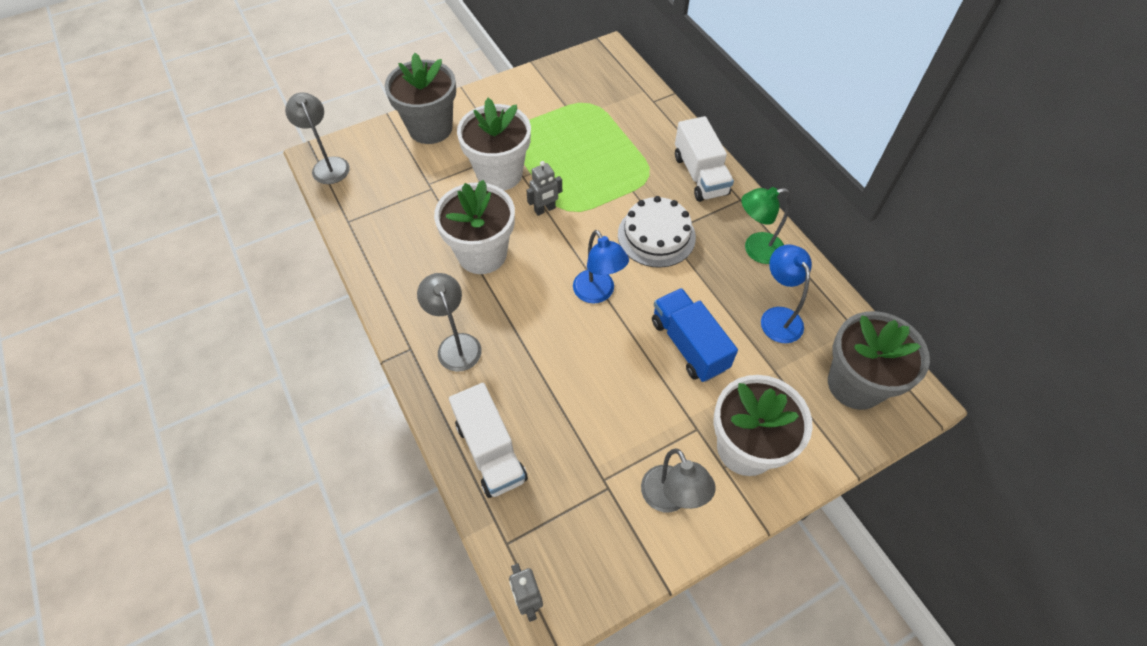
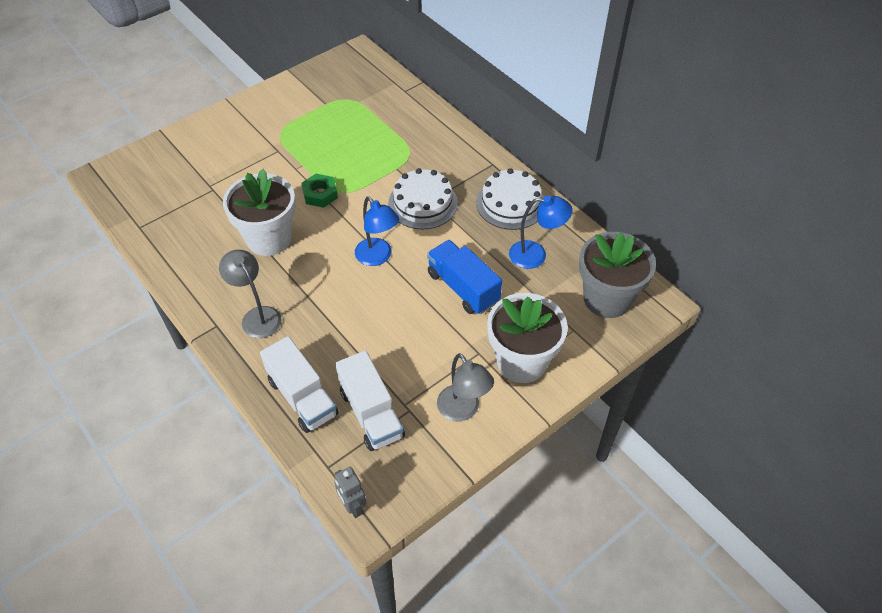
camera: 10 degrees left, 5 degrees down
grey lamp [285,92,350,184] -> none
grey flower pot [385,53,456,144] -> none
white flower pot [457,98,531,190] -> none
grey robot [526,161,562,216] -> green nut [302,174,338,208]
white truck [675,116,734,202] -> white truck moved to [335,350,405,451]
green lamp [741,187,790,264] -> white cake [476,168,544,230]
blue lamp [761,244,812,343] -> blue lamp turned 120 degrees clockwise [509,195,572,269]

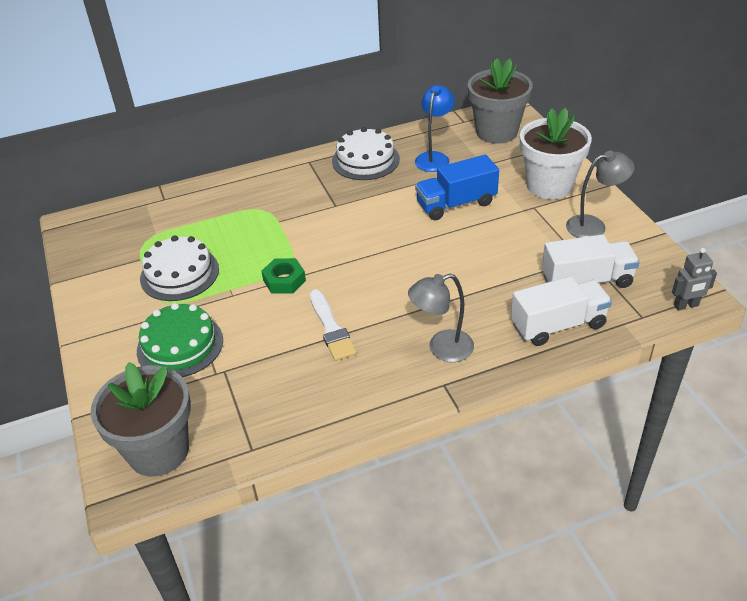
camera: 70 degrees left, 10 degrees down
white flower pot [223,169,296,256] -> white brush [310,289,356,361]
blue lamp [355,196,400,266] -> none
white cake [388,168,458,229] -> white cake moved to [140,235,219,301]
none -> grey flower pot [91,362,191,477]
none -> green cake [137,303,223,377]

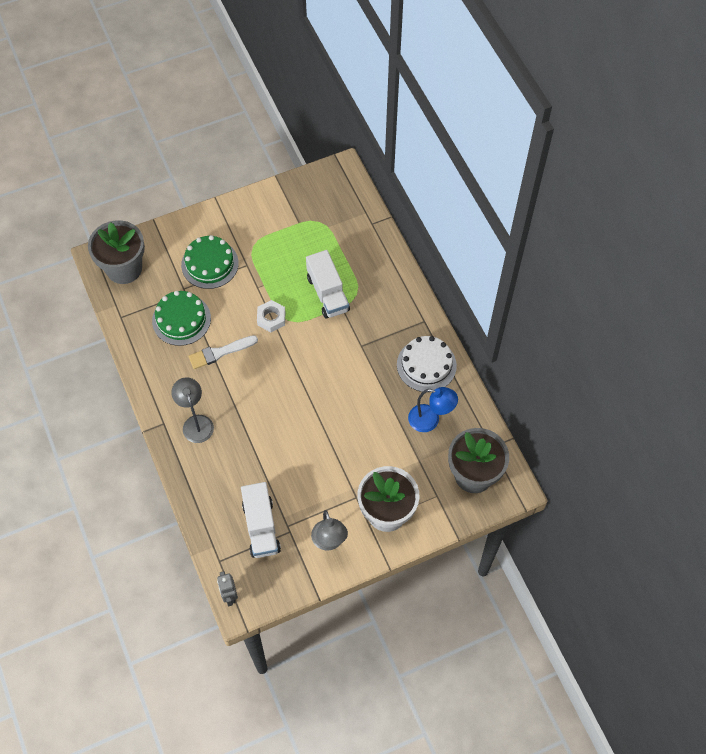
camera: 85 degrees right, 20 degrees up
white cake [140,235,219,301] -> none
green nut [261,258,306,294] -> white nut [257,300,285,332]
blue truck [415,154,499,220] -> none
white truck [511,276,612,346] -> white truck moved to [306,250,350,319]
none -> green cake [152,291,211,346]

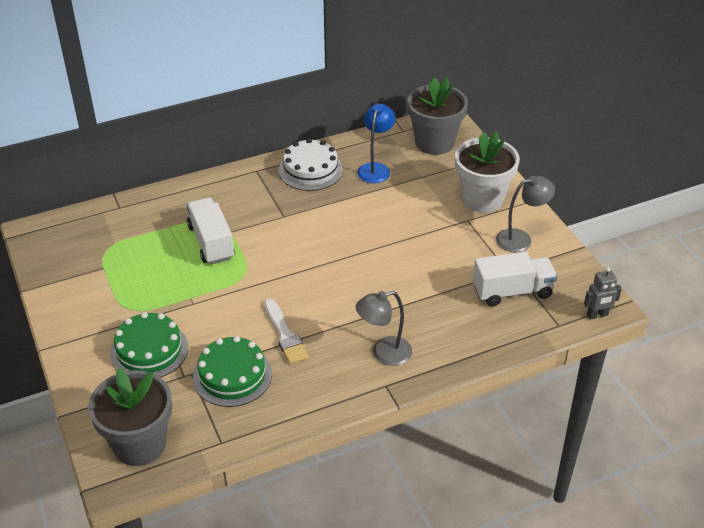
camera: 90 degrees left, 20 degrees down
white nut [257,300,285,332] -> none
white truck [306,250,350,319] -> white truck turned 90 degrees counterclockwise [187,197,234,264]

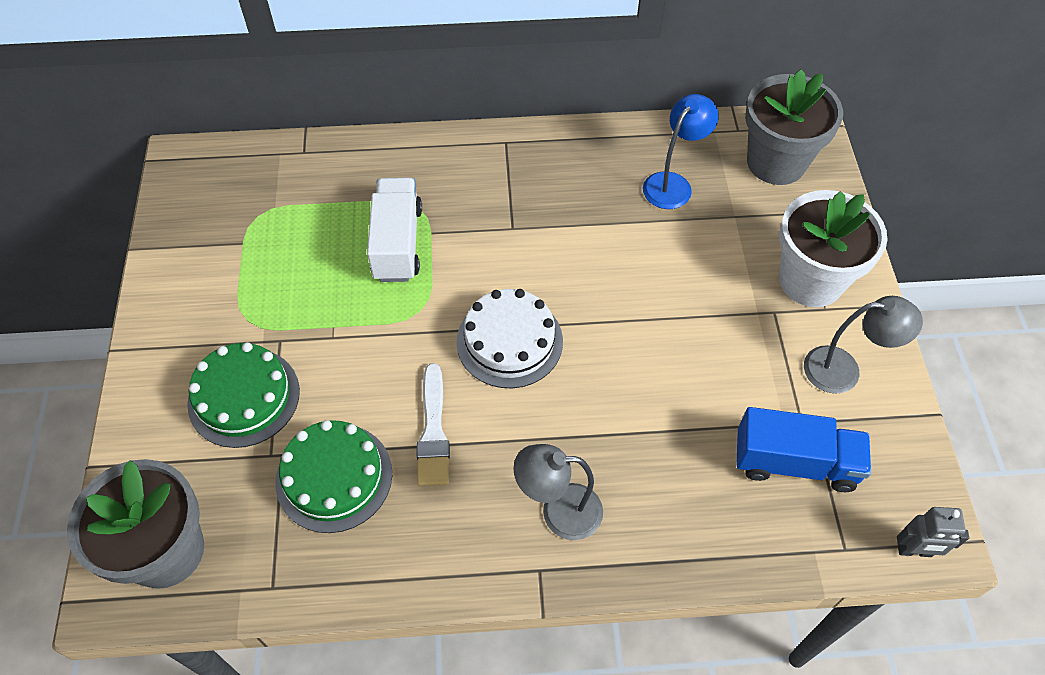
camera: 20 degrees right, 15 degrees up
white cake [279,138,343,191] -> white cake moved to [456,289,563,388]
white truck [473,252,557,306] -> blue truck [737,407,871,492]

